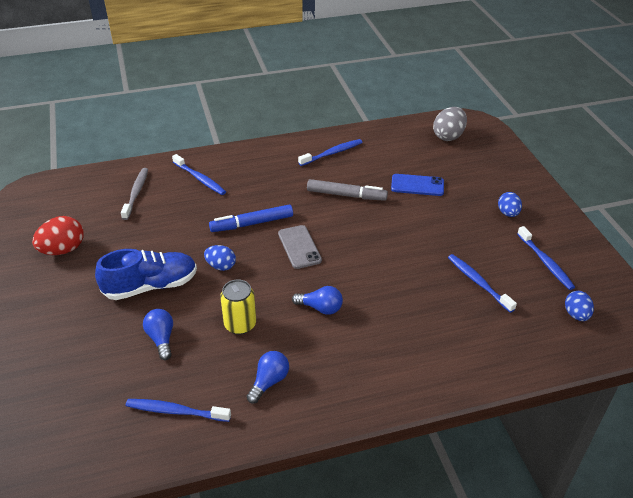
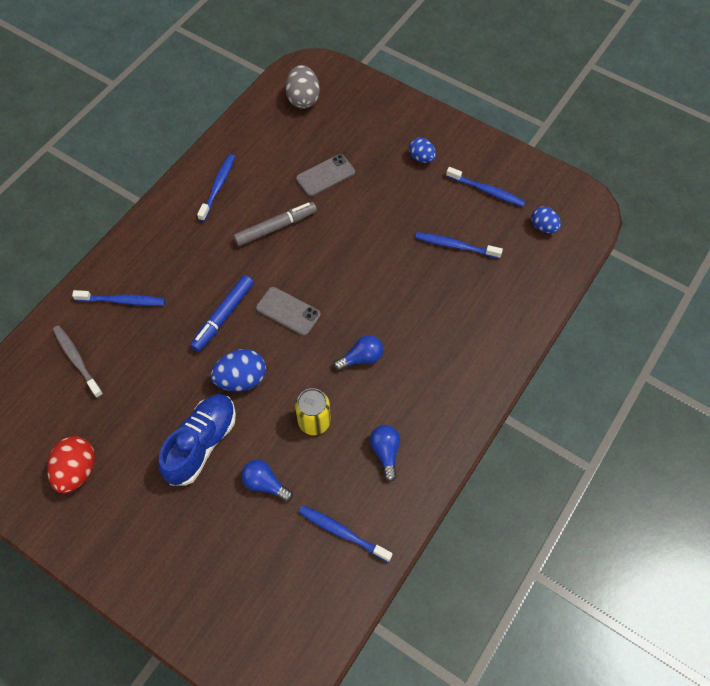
camera: 40 degrees left, 20 degrees up
blue toothbrush [126,399,231,422] -> blue toothbrush turned 60 degrees clockwise [298,505,393,562]
blue egg [204,245,236,271] -> blue egg [211,349,266,392], size x1.55
blue phone [391,174,444,196] -> grey phone [296,154,355,196]

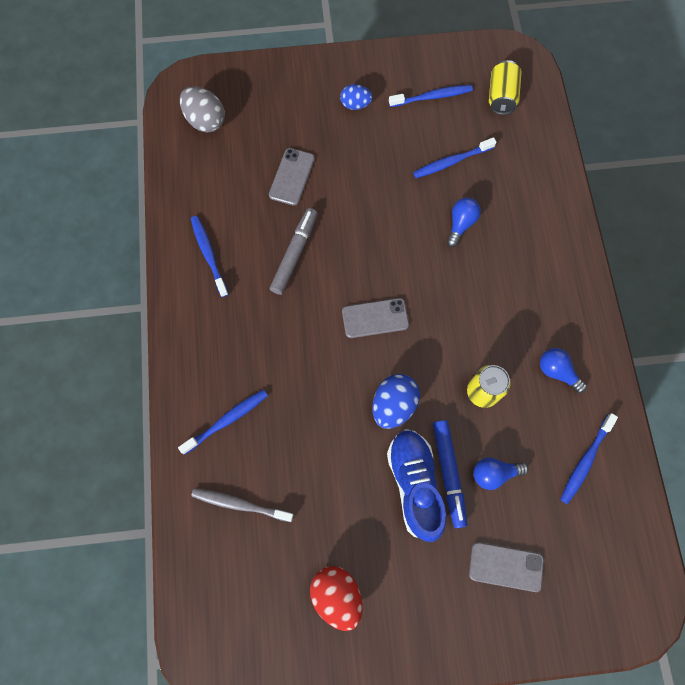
camera: 40 degrees left, 10 degrees up
blue marker [190,275,254,352] -> blue marker moved to [433,420,467,528]
blue toothbrush [298,505,393,562] -> blue toothbrush turned 45 degrees counterclockwise [560,413,618,504]
blue light bulb [334,335,383,371] -> blue light bulb moved to [447,198,481,247]
blue egg [531,206,561,233] -> yellow can [489,60,522,115]
none -> grey phone [469,542,544,592]

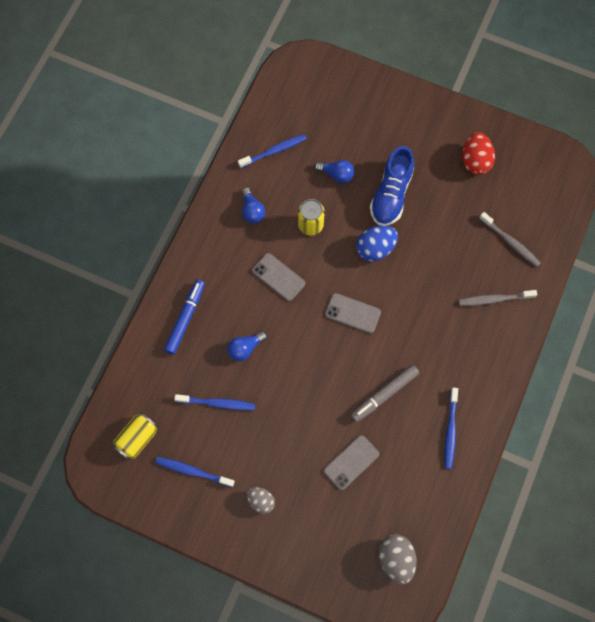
camera: 150 degrees left, 0 degrees up
blue toothbrush [178,389,268,455] -> grey toothbrush [459,290,537,306]
blue egg [340,84,373,110] -> grey egg [247,487,275,514]
blue marker [433,420,467,528] -> blue marker moved to [164,280,205,355]
grey phone [469,542,544,592] -> grey phone moved to [252,253,305,301]

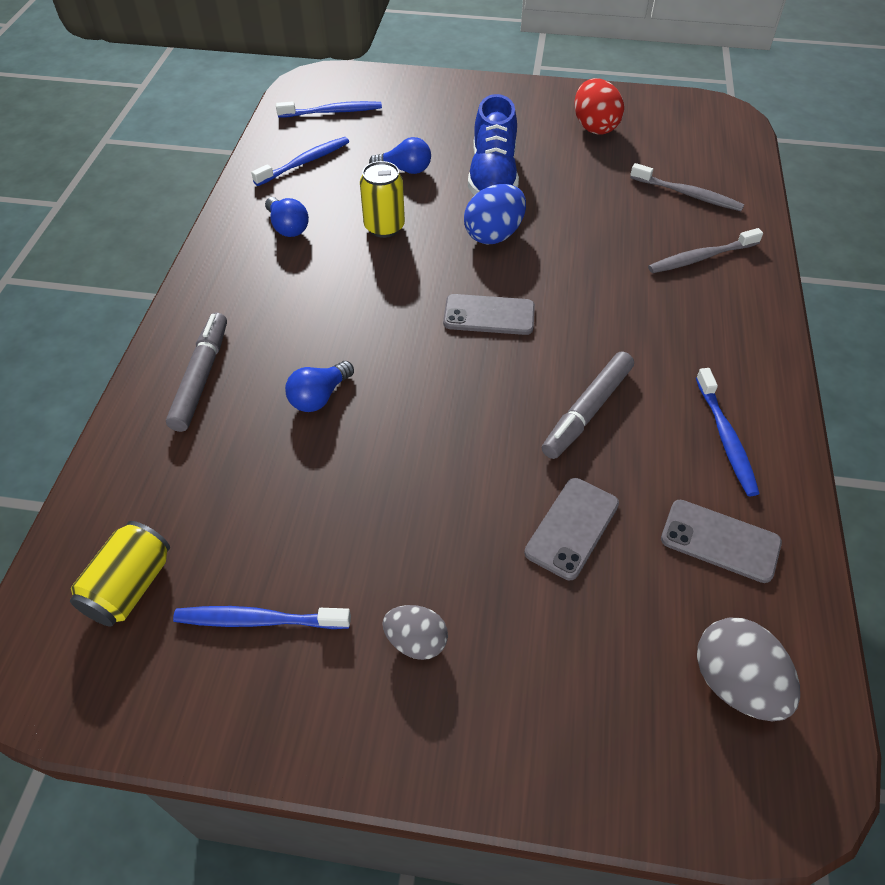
camera: 15 degrees left, 20 degrees down
blue marker [164,280,205,355] -> grey marker [166,313,227,432]
blue toothbrush [174,394,255,410] -> blue toothbrush moved to [276,101,382,118]
grey phone [252,253,305,301] -> grey phone moved to [661,500,782,583]

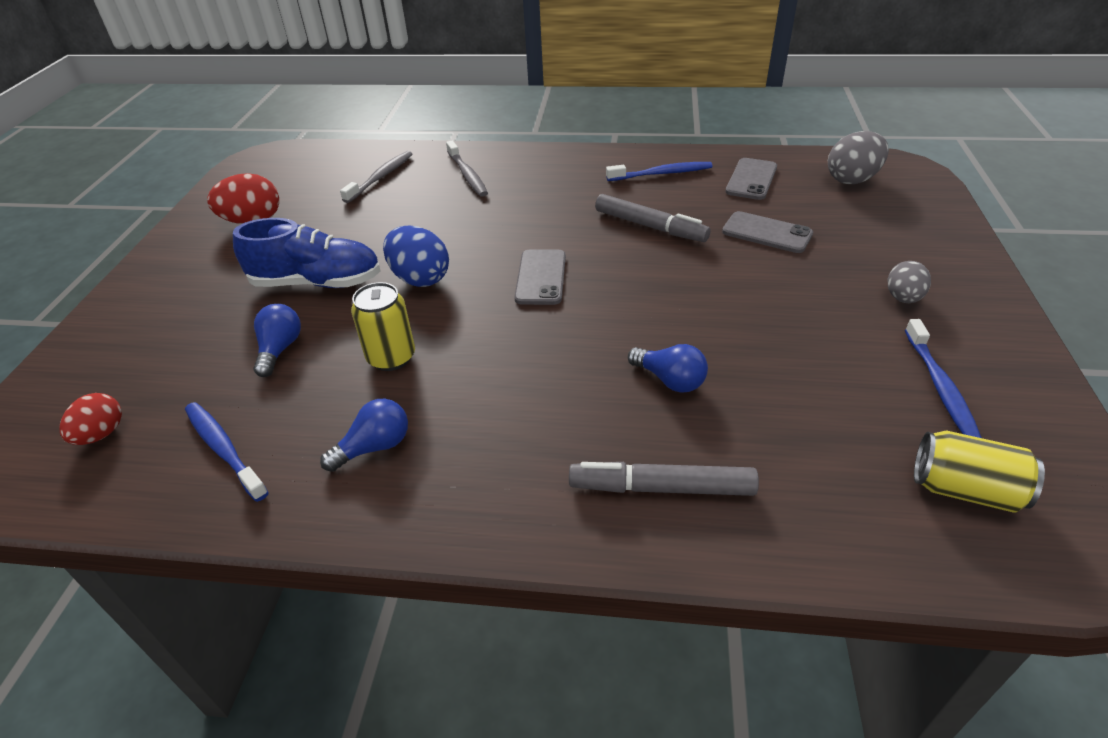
camera: 90 degrees left, 10 degrees down
blue toothbrush [276,101,382,118] -> red egg [60,393,122,445]

